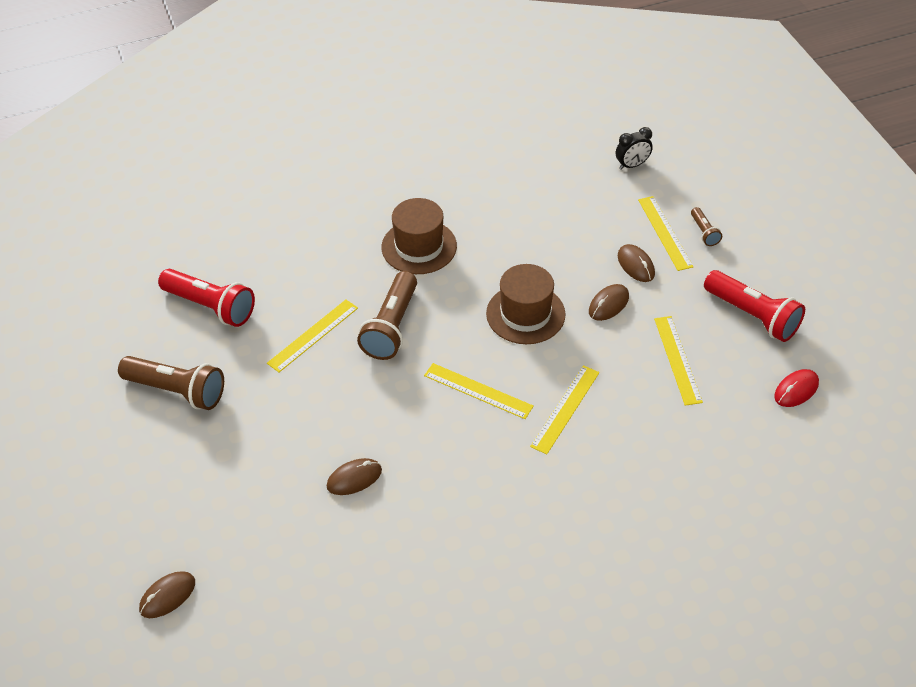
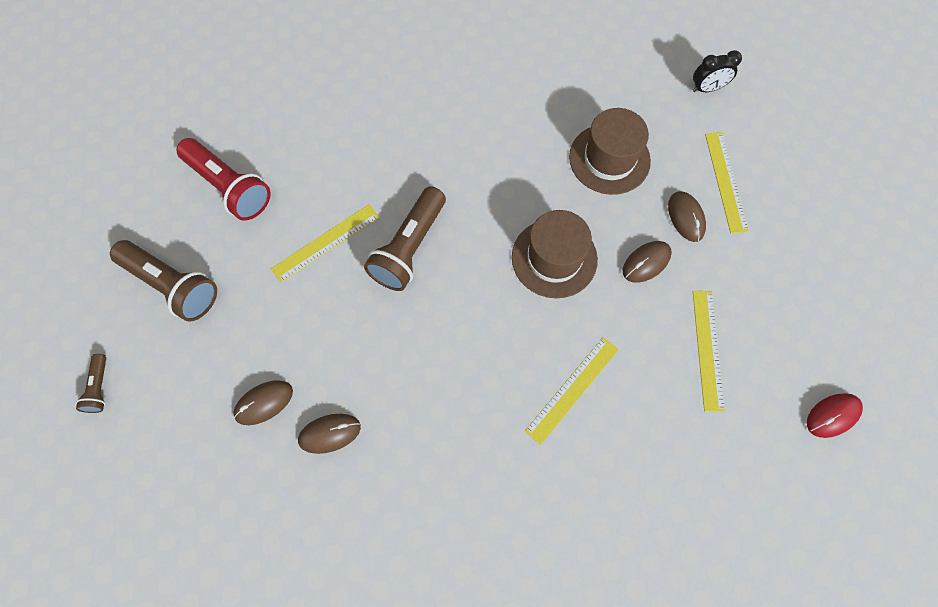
camera: 10 degrees right, 20 degrees up
brown mouse [139,571,195,618] -> brown mouse moved to [233,380,293,425]
brown hat [382,198,457,274] -> brown hat moved to [569,108,651,195]
yellow ruler [424,363,534,419] -> none
brown flashlight [691,207,722,246] -> brown flashlight moved to [76,354,106,413]
red flashlight [704,270,805,342] -> none

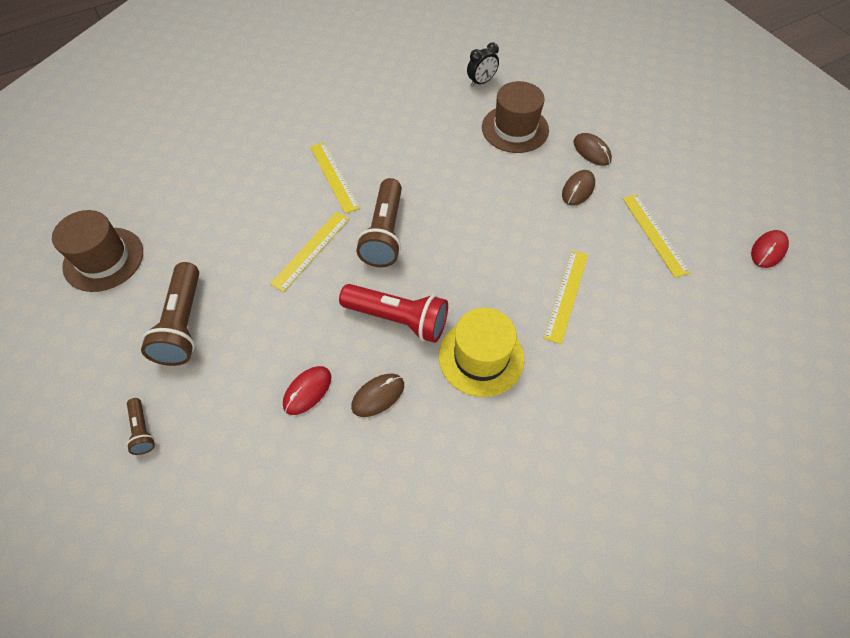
camera: 20 degrees left, 10 degrees down
brown flashlight [110,240,217,322] -> brown flashlight turned 75 degrees clockwise [141,262,199,366]
red flashlight [176,138,271,221] -> red flashlight moved to [339,284,448,343]
brown mouse [233,380,293,425] -> red mouse [283,366,331,415]
brown hat [512,210,598,298] -> brown hat moved to [52,210,143,292]
black clock [693,50,742,92] -> black clock moved to [467,42,499,87]
yellow ruler [705,132,749,233] -> yellow ruler moved to [310,142,360,214]
none -> yellow hat [439,308,525,397]

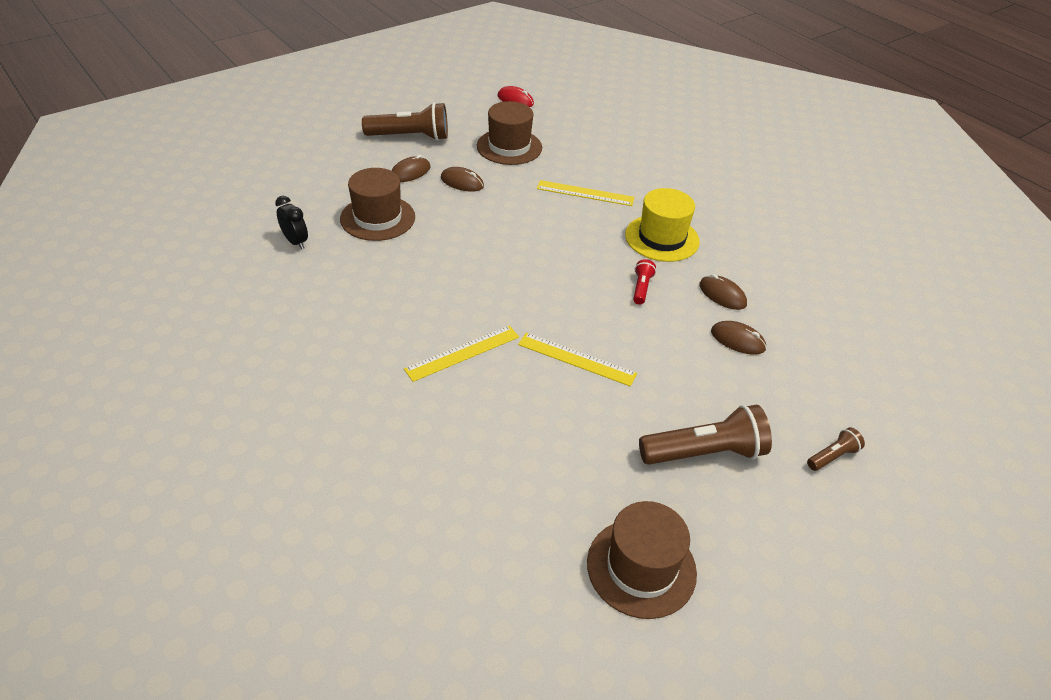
camera: 100 degrees left, 15 degrees down
red mouse [283,366,331,415] -> brown mouse [711,321,767,355]
red flashlight [339,284,448,343] -> red flashlight [633,259,656,305], size x0.49
brown flashlight [357,178,402,267] -> brown flashlight moved to [362,102,448,141]
yellow ruler [622,194,690,278] -> brown hat [477,101,542,165]

